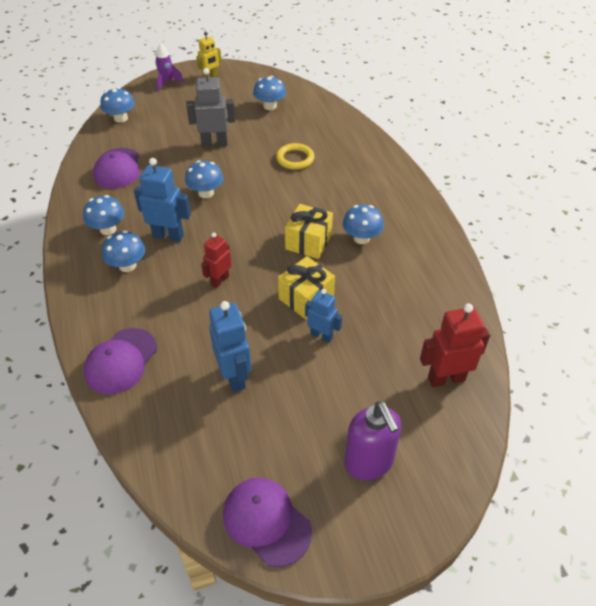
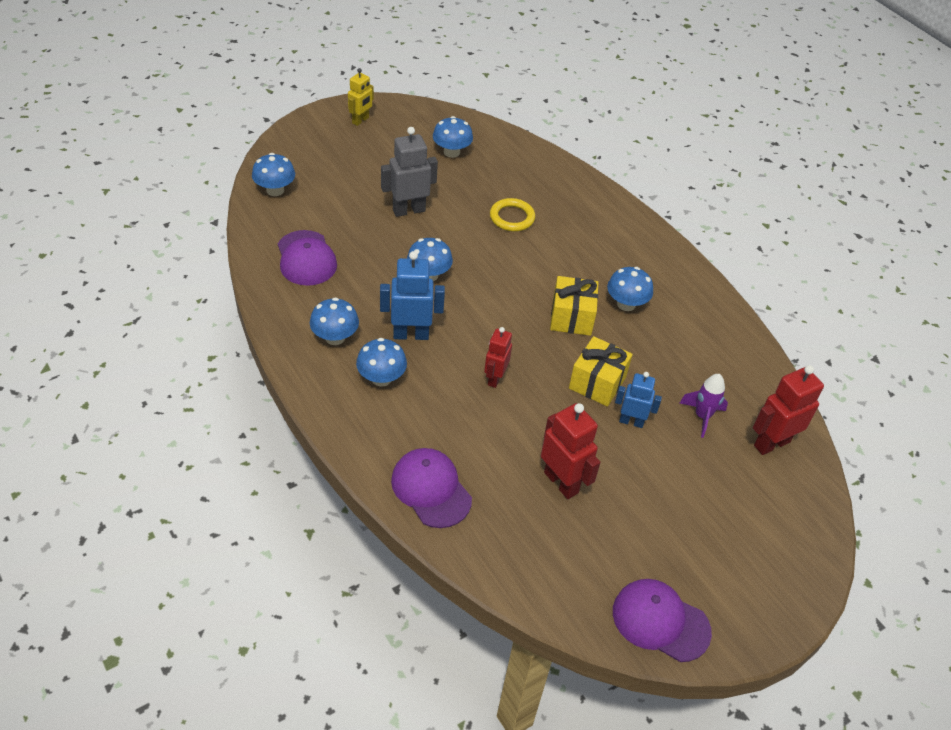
camera: 20 degrees left, 0 degrees up
purple cap [84,328,157,394] -> purple cap turned 135 degrees clockwise [391,448,472,528]
purple rocket [155,43,184,92] -> purple rocket moved to [680,374,728,438]
blue robot [209,301,251,392] -> red robot [541,403,600,499]
purple soap dispenser [345,401,402,480] -> none

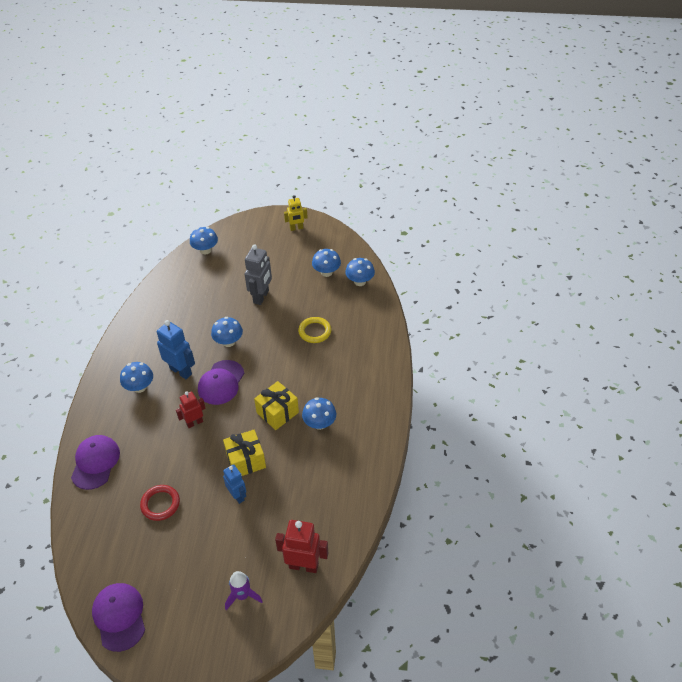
camera: 45 degrees right, 0 degrees up
purple cap [278,230,337,286] -> purple cap moved to [198,360,244,405]
blue mushroom [310,297,359,345] -> blue mushroom moved to [345,258,375,286]
grey robot [381,127,438,217] -> grey robot turned 90 degrees clockwise [245,245,272,305]
red robot [541,403,600,499] -> red ring [140,485,180,521]
purple rocket [680,374,728,438] -> purple rocket moved to [225,571,263,610]

